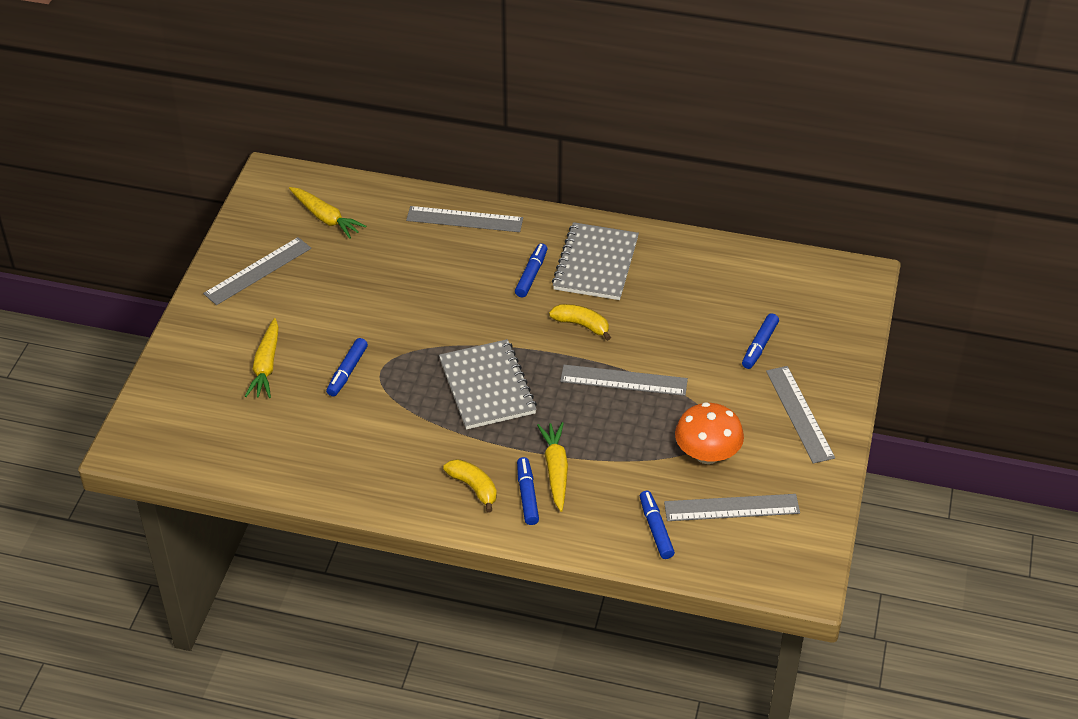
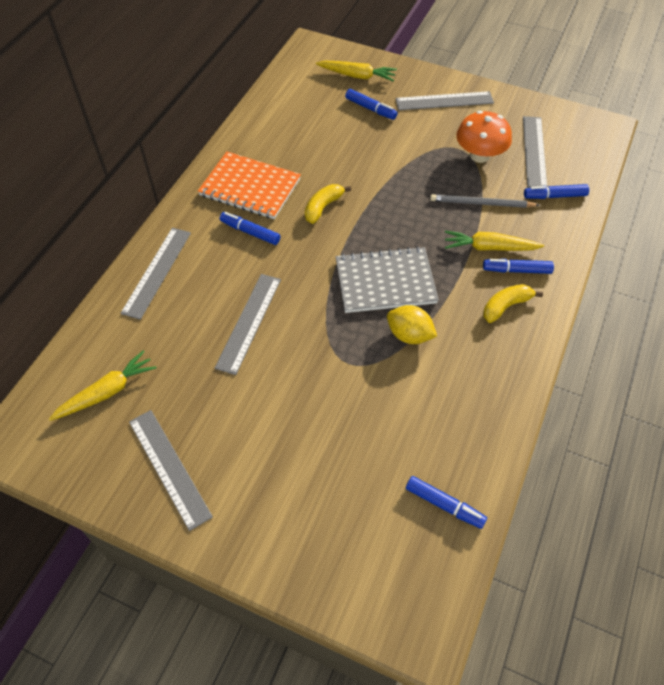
camera: 80 degrees left, 10 degrees up
yellow carrot [245,318,279,398] -> yellow carrot moved to [316,61,397,81]
blue marker [326,338,368,397] -> blue marker moved to [406,476,487,529]
grey notebook [552,222,639,300] -> orange notebook [198,152,301,219]
grey ruler [560,365,688,396] -> grey ruler moved to [215,274,281,375]
none -> yellow lemon [387,305,437,344]
none -> grey pencil [430,194,539,208]

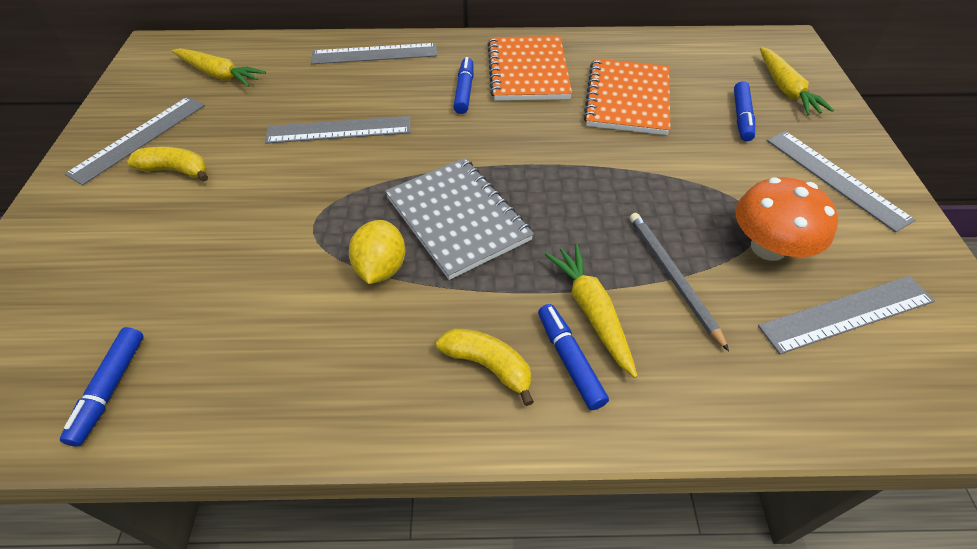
camera: 65 degrees right, 5 degrees down
yellow banana [305,184,351,224] -> yellow banana moved to [127,147,208,182]
blue marker [524,184,589,199] -> none
none -> orange notebook [583,58,670,135]

